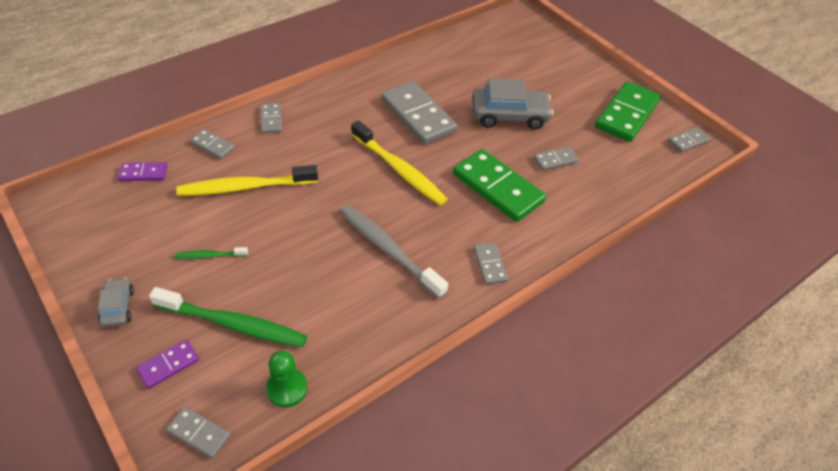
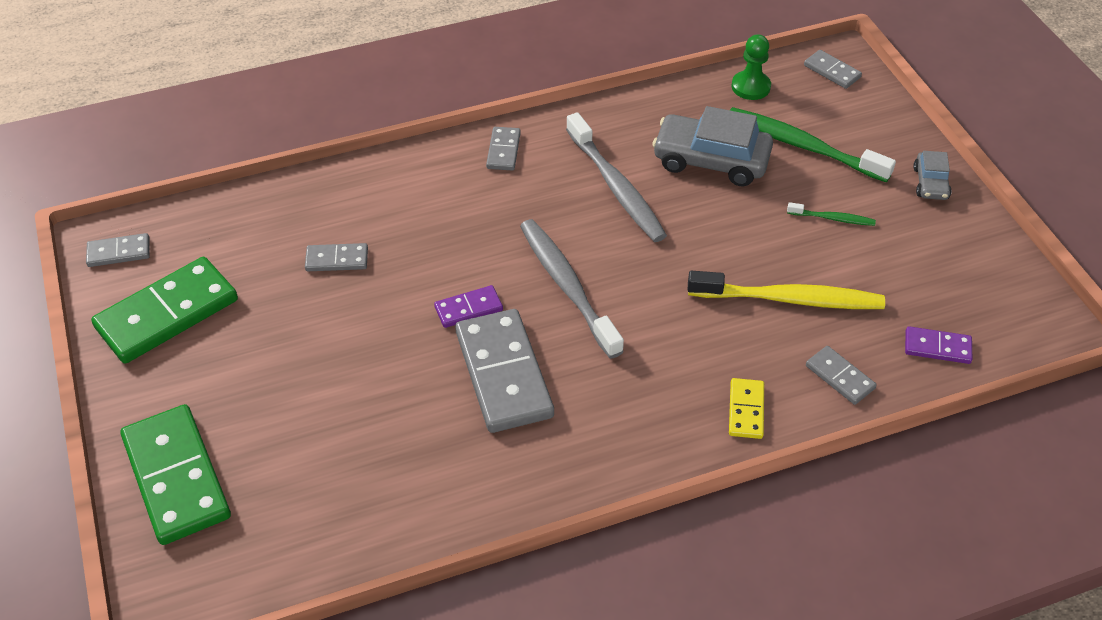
camera: 160 degrees left, 0 degrees up
purple domino [136,340,199,389] -> purple domino moved to [434,285,503,328]
grey domino [261,103,282,134] -> yellow domino [729,378,764,439]
yellow toothbrush [351,120,448,205] -> grey toothbrush [520,219,624,359]
green domino [453,149,546,222] -> green domino moved to [121,404,231,545]
grey car [472,78,553,130] -> grey car moved to [652,106,773,186]

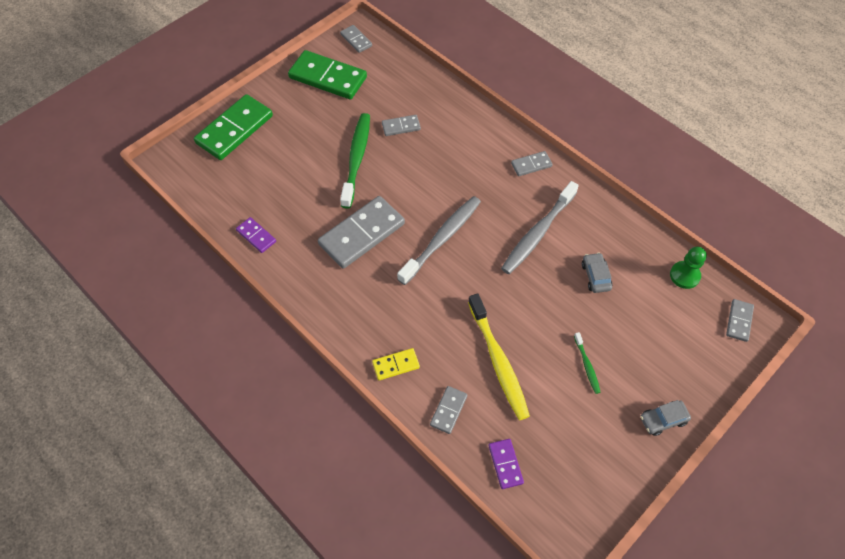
camera: 65 degrees right, 10 degrees up
grey domino [305,243,368,271] -> grey domino turned 75 degrees counterclockwise [382,115,421,136]
purple domino [434,285,503,328] -> purple domino moved to [236,217,276,253]
grey car [652,106,773,186] -> grey car [582,253,612,293], size x0.52
green toothbrush [730,107,896,182] -> green toothbrush moved to [340,113,370,209]

